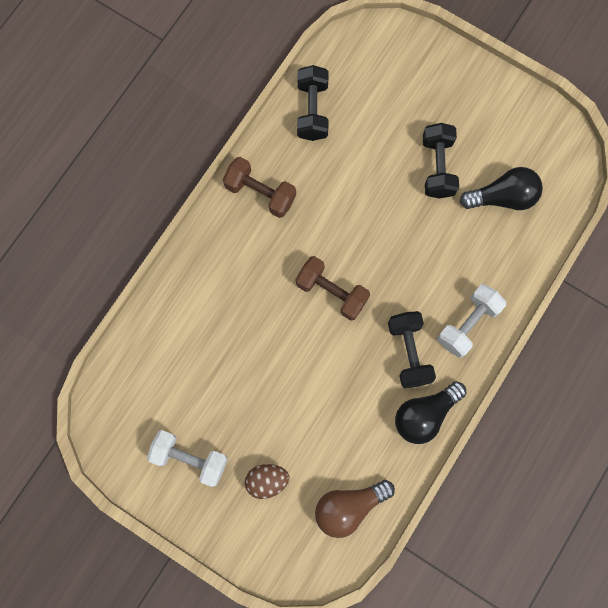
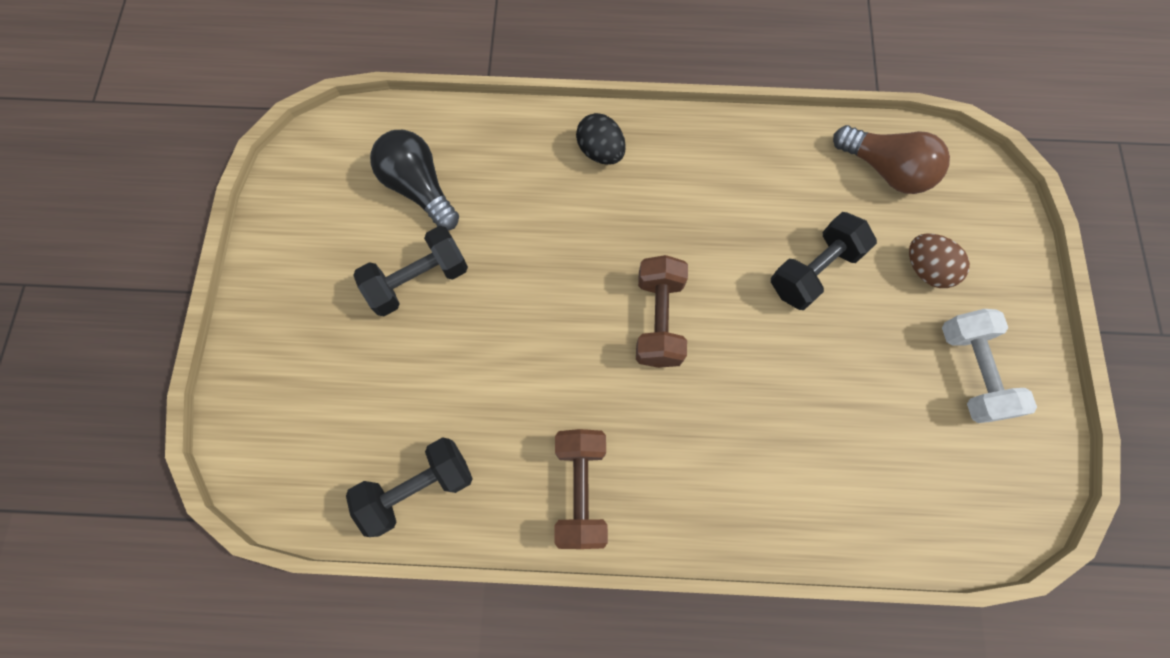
camera: 120 degrees left, 5 degrees down
black dumbbell [388,311,436,388] -> black dumbbell moved to [771,212,877,310]
black light bulb [395,381,467,444] -> none
white dumbbell [438,284,506,358] -> black egg [576,113,626,165]

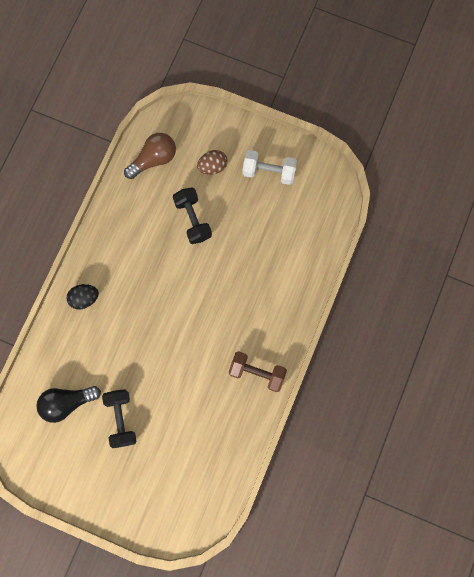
camera: 70 degrees left, 5 degrees up
black dumbbell [346,437,473,537] -> none
brown dumbbell [636,255,688,368] -> none

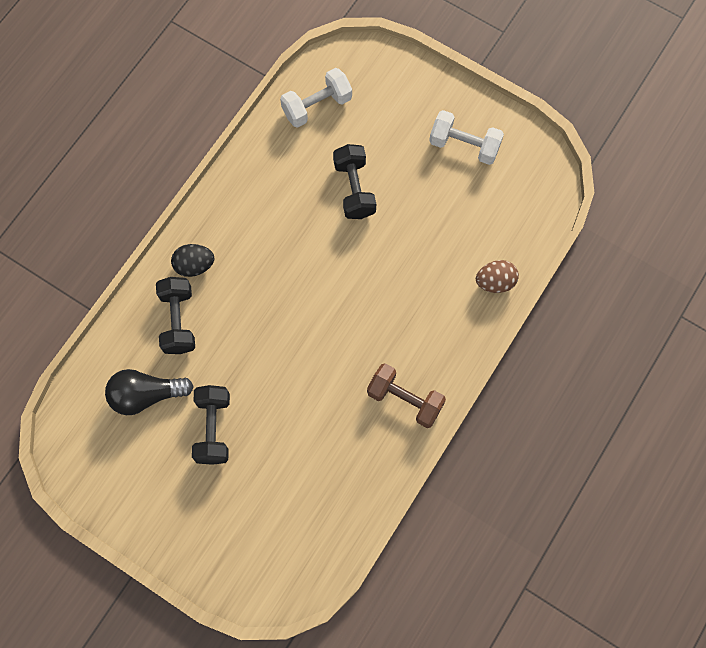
camera: 10 degrees right, 5 degrees down
brown light bulb [124,133,176,179] -> white dumbbell [280,68,352,128]
brown egg [197,150,228,175] -> brown egg moved to [476,260,519,293]
none -> black dumbbell [156,277,195,354]

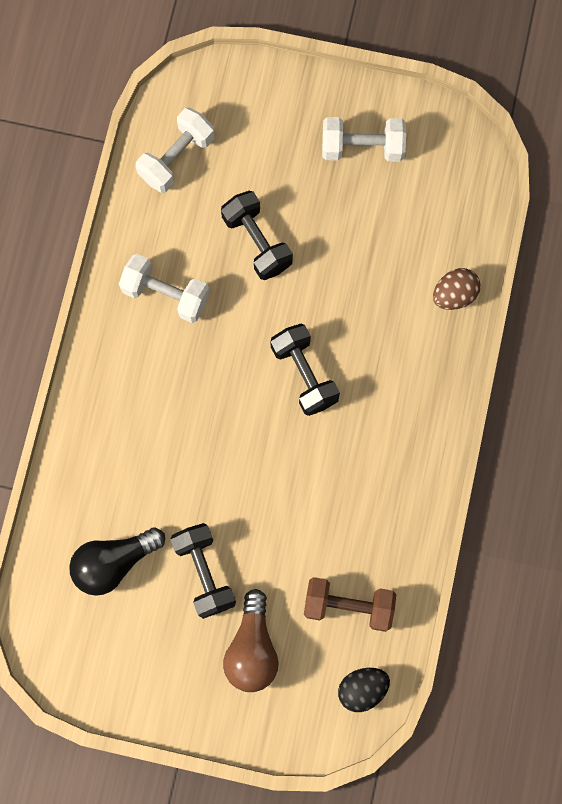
camera: 20 degrees left, 5 degrees up
black dumbbell [156,277,195,354] -> black dumbbell moved to [271,324,340,416]
black egg [171,244,214,277] -> black egg moved to [338,668,390,712]
brown dumbbell [367,363,446,428] -> brown dumbbell moved to [304,577,396,632]
none -> white dumbbell [119,254,210,323]
none -> brown light bulb [223,589,279,692]

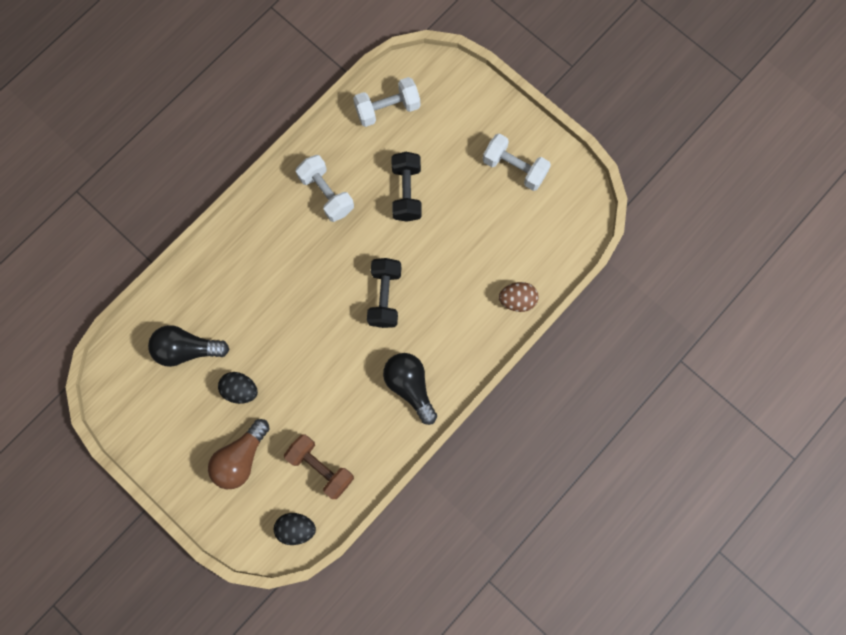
camera: 30 degrees right, 0 degrees up
black dumbbell [170,523,236,619] -> black egg [218,372,258,404]
none -> black light bulb [383,353,437,425]

